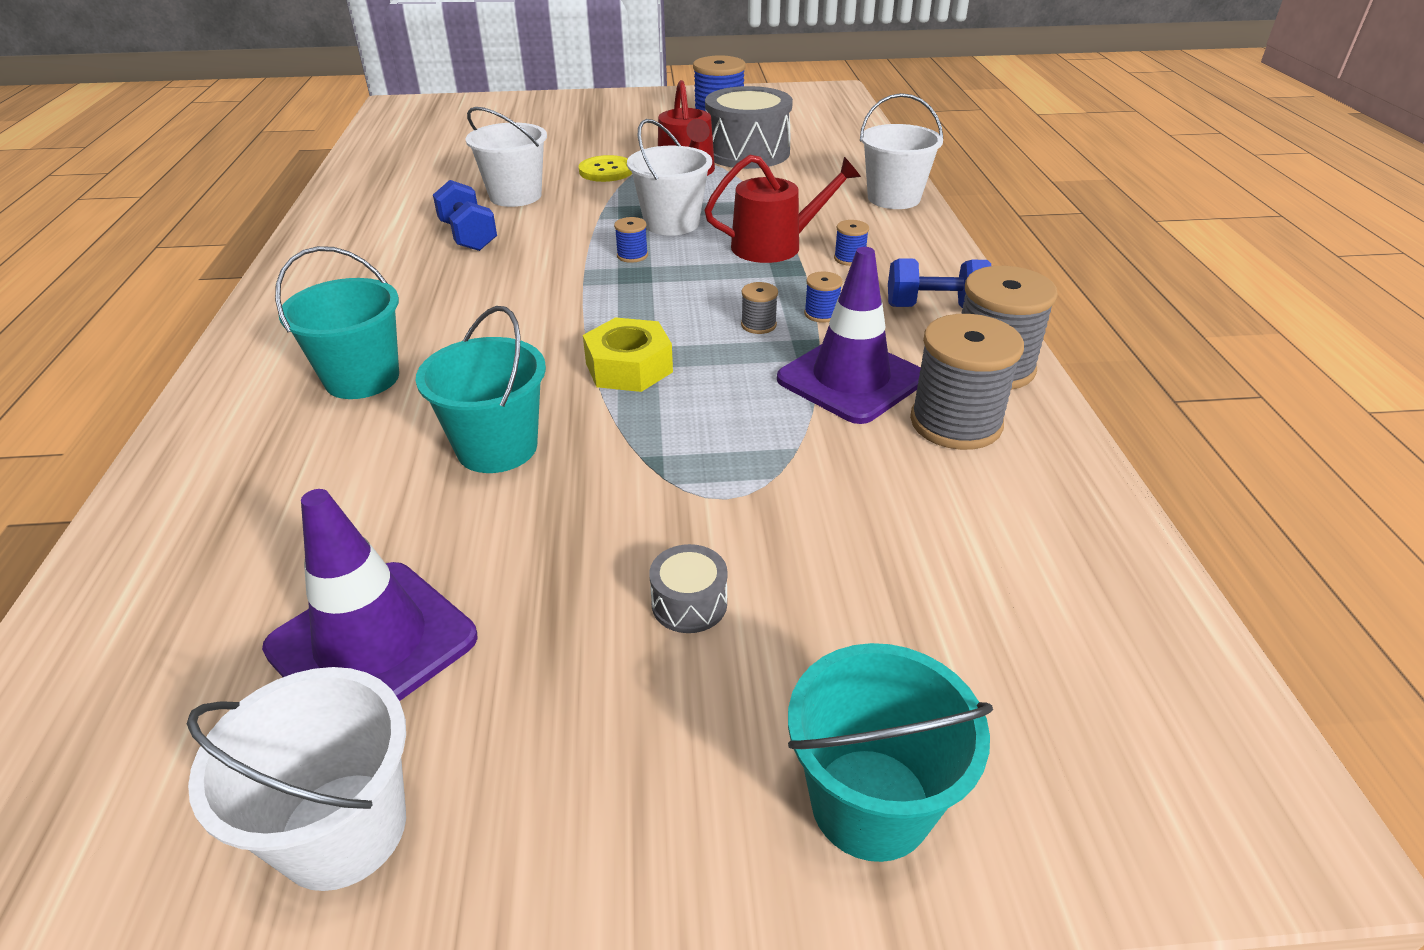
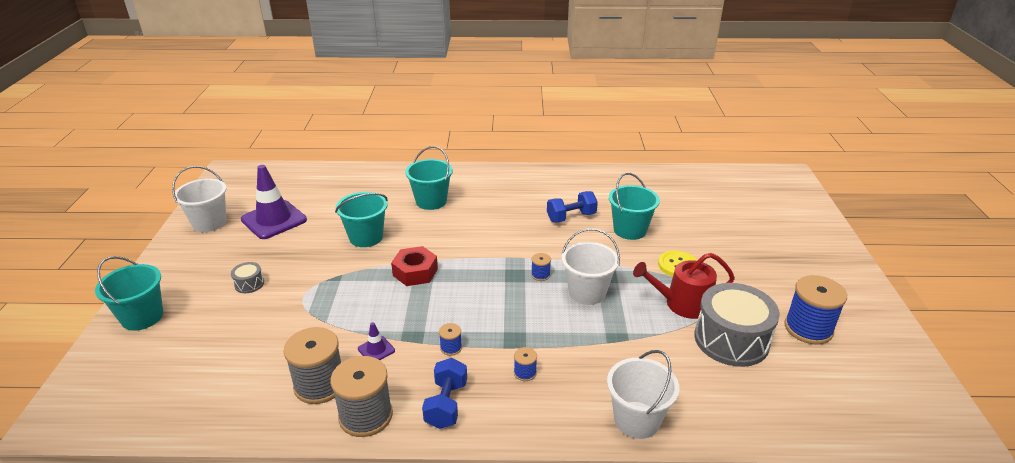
camera: 95 degrees right, 5 degrees down
white bucket [465,107,547,207] -> turquoise bucket [609,173,660,240]
yellow nut [583,317,673,392] -> red nut [391,246,438,286]
red watering can [704,154,861,263] -> none
grey spool [741,282,778,334] -> none
purple traffic cone [777,247,921,424] -> purple traffic cone [358,322,395,360], size x0.45

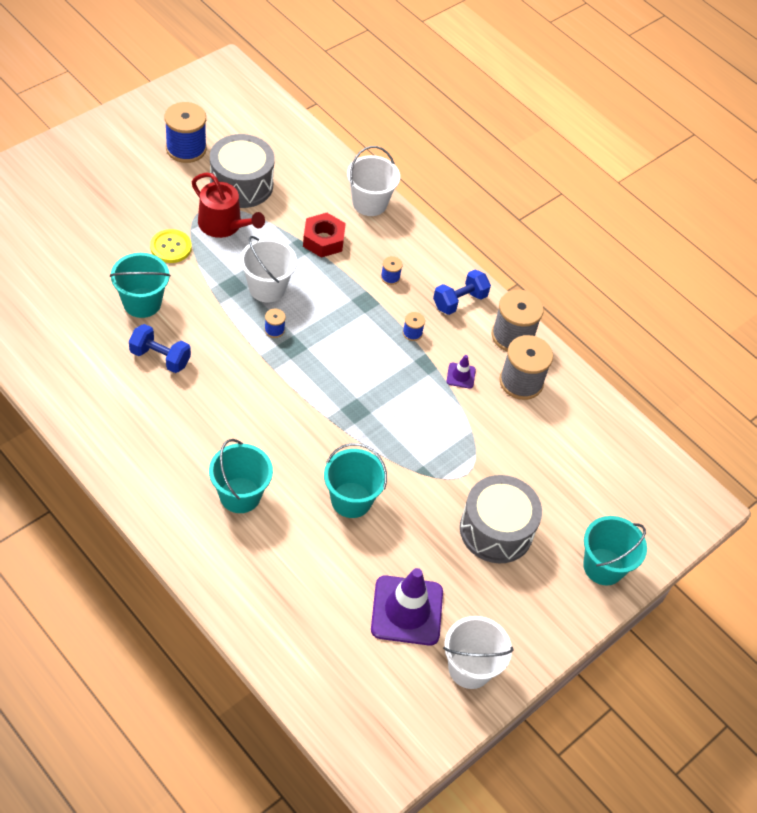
camera: 140 degrees left, 20 degrees up
grey drum [231,262,264,293] -> grey drum [460,475,542,563], size x2.32
red nut [391,246,438,286] -> red nut moved to [303,213,346,258]

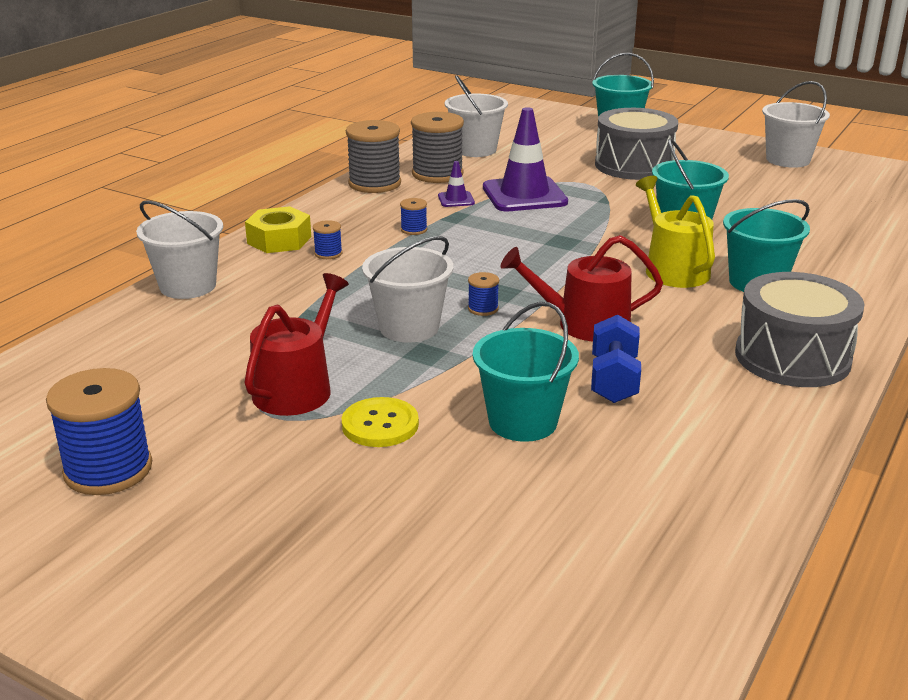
camera: 100 degrees left, 25 degrees down
grey drum [210,134,275,208] -> grey drum moved to [735,272,865,387]
red nut [303,213,346,258] -> none
purple traffic cone [371,568,443,646] -> purple traffic cone moved to [483,107,568,211]
blue dumbbell [433,270,491,315] -> none
none -> yellow nut [245,206,311,253]
none -> white bucket [445,75,508,157]
none -> red watering can [500,235,663,342]
none -> yellow watering can [636,176,715,288]

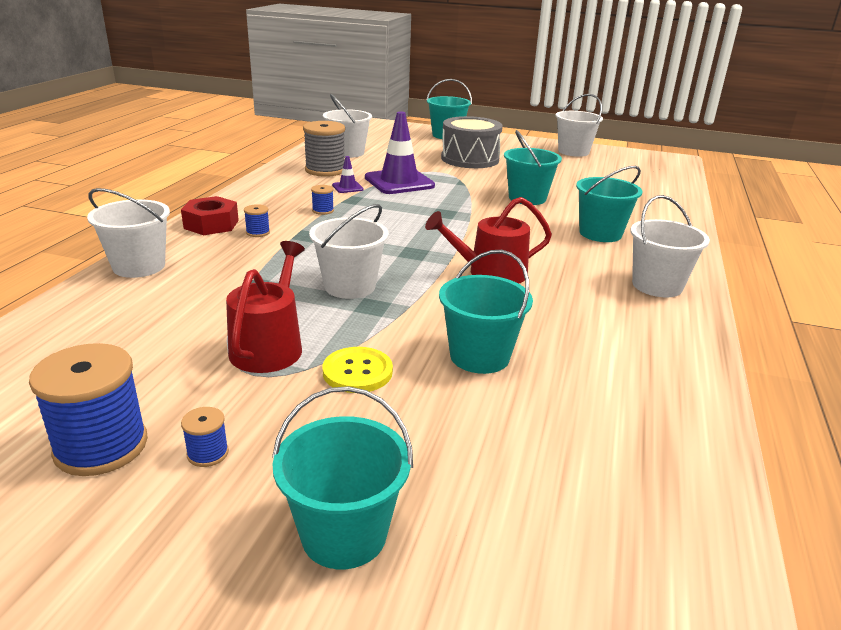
camera: 15 degrees left, 0 degrees up
yellow nut [245,206,311,253] -> red nut [181,196,239,235]
grey spool [346,120,401,193] -> none
blue spool [468,272,499,316] -> blue spool moved to [181,407,229,467]
blue dumbbell [591,315,641,403] -> none
yellow watering can [636,176,715,288] -> none
grey drum [735,272,865,387] -> white bucket [630,195,710,297]
none -> turquoise bucket [272,386,413,569]

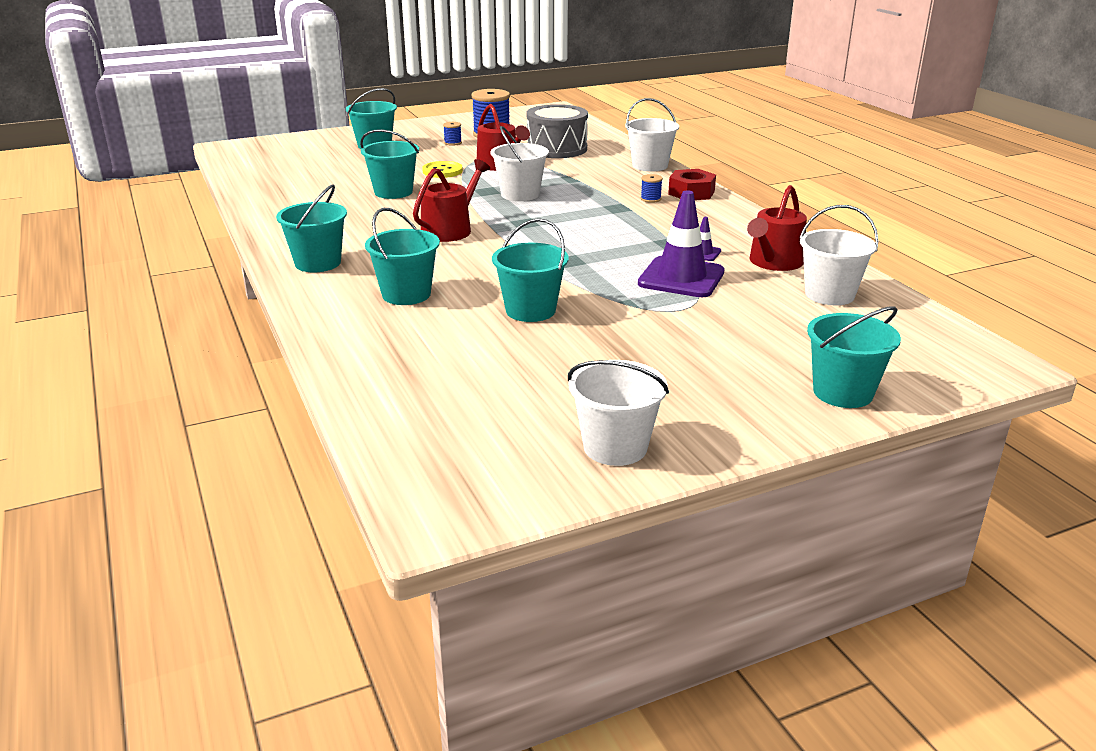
camera: 140 degrees right, 0 degrees up
grey spool [303,121,345,177] -> red watering can [747,185,807,271]
blue spool [311,185,334,215] -> none
grey drum [441,116,503,168] -> grey drum moved to [527,104,588,158]
white bucket [630,195,710,297] -> turquoise bucket [276,185,347,272]

